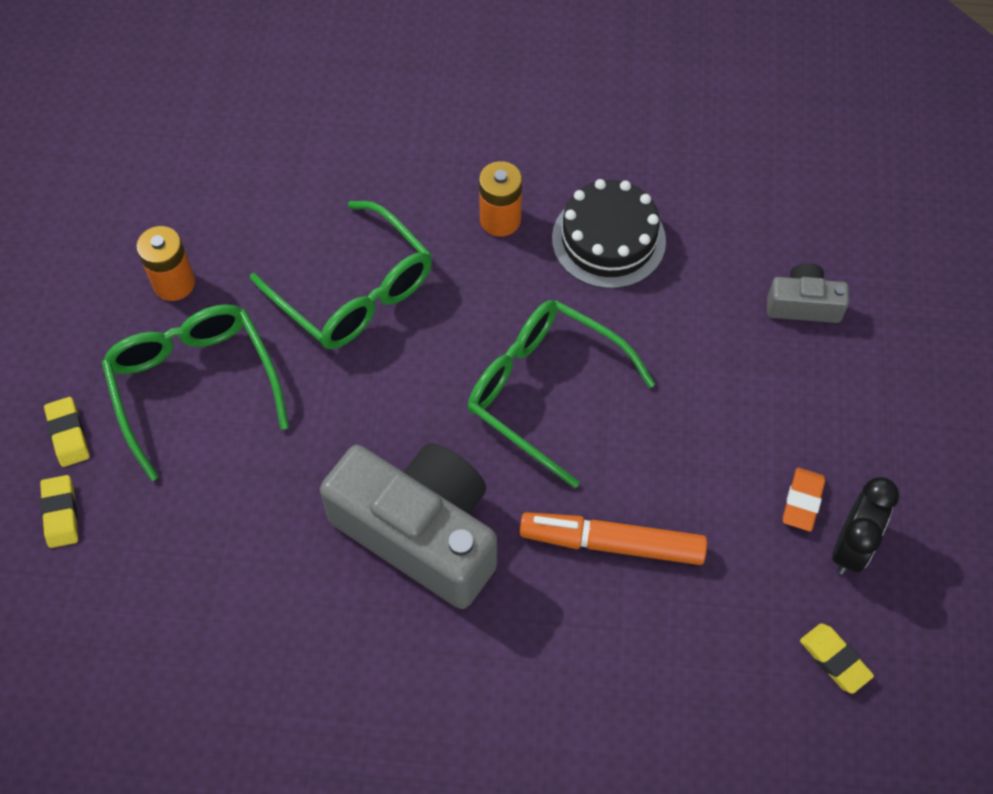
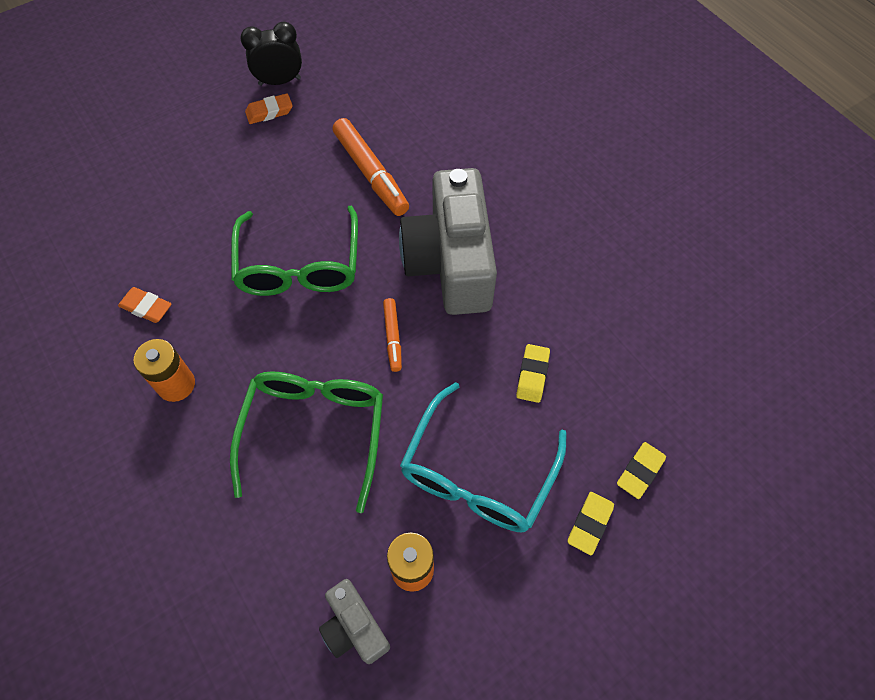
camera: 130 degrees left, 0 degrees up
green glasses [102,304,289,481] -> turquoise glasses [400,382,567,532]
black cake [552,179,666,289] -> orange eraser [118,287,171,323]
grey camera [767,263,849,323] -> grey camera moved to [319,579,390,664]
yellow eraser [800,623,874,694] -> yellow eraser moved to [516,344,550,403]
none -> orange marker [383,298,402,372]

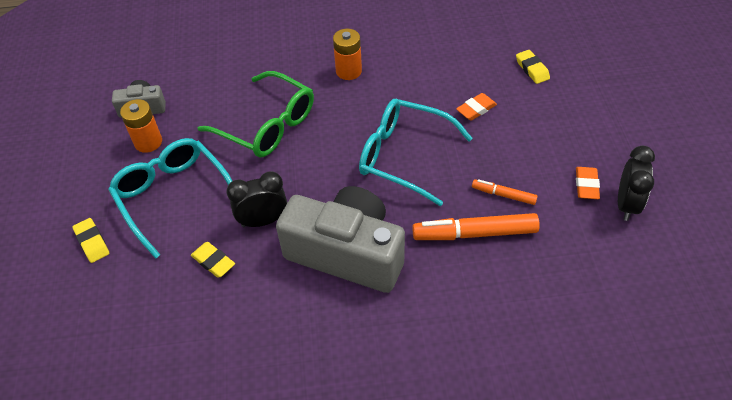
camera: 120 degrees right, 10 degrees down
orange eraser [118,287,171,323] -> orange eraser moved to [456,93,497,121]
green glasses [231,206,358,296] -> turquoise glasses [359,99,473,206]
orange marker [383,298,402,372] -> orange marker moved to [472,179,538,205]
yellow eraser [617,442,666,499] -> yellow eraser moved to [516,50,550,84]
none -> black clock [226,171,287,227]

